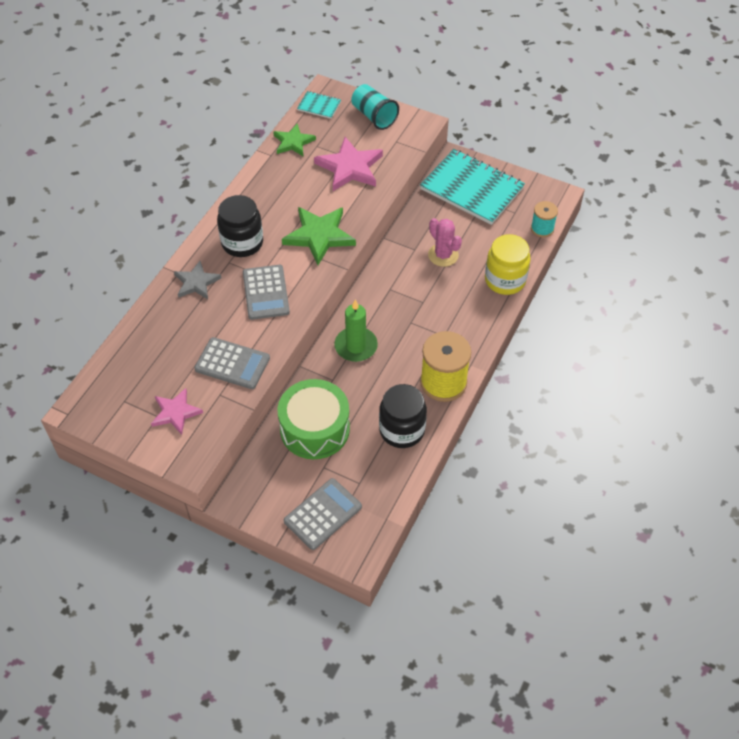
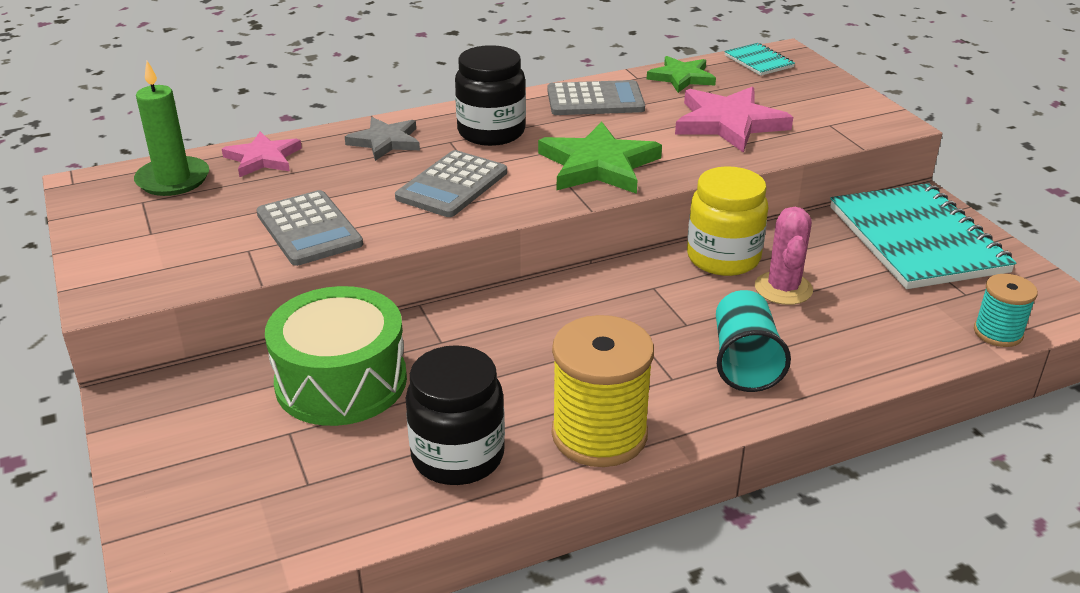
camera: 40 degrees right, 20 degrees down
pink star [151,388,203,435] -> pink star moved to [222,132,302,177]
grey calculator [284,478,362,550] -> grey calculator moved to [547,80,645,115]
green candle [334,300,378,362] -> green candle moved to [134,61,209,196]
turquoise cup [351,84,399,130] -> turquoise cup moved to [716,290,791,392]
yellow jar [485,234,531,295] -> yellow jar moved to [687,166,768,276]

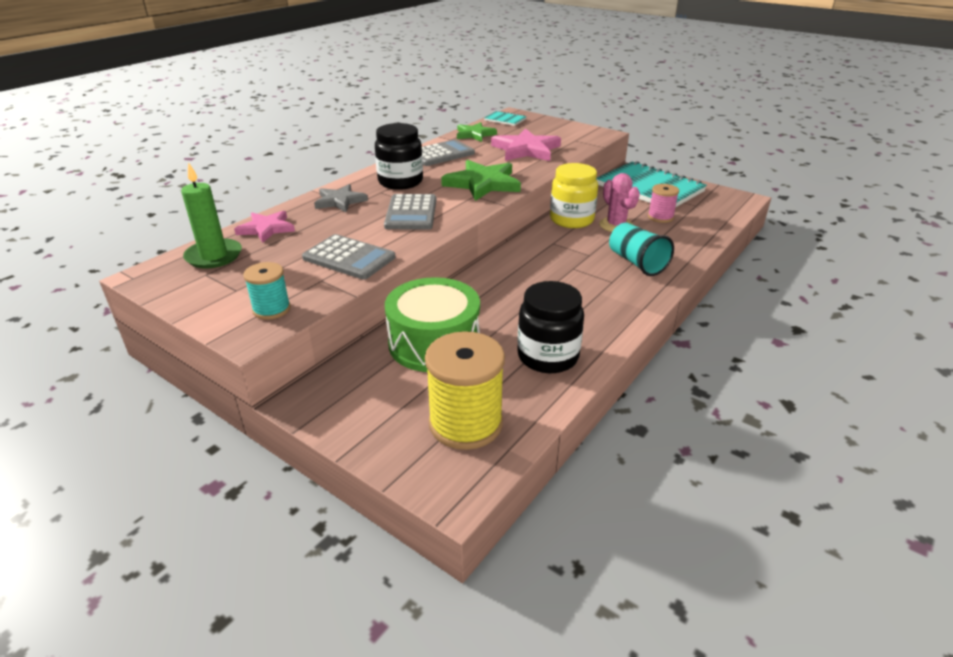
camera: 30 degrees left, 0 degrees up
yellow spool [552,315,654,467] -> yellow spool moved to [425,331,505,450]
turquoise spool [974,274,1038,347] -> turquoise spool moved to [243,262,291,320]
none -> pink spool [648,184,679,223]

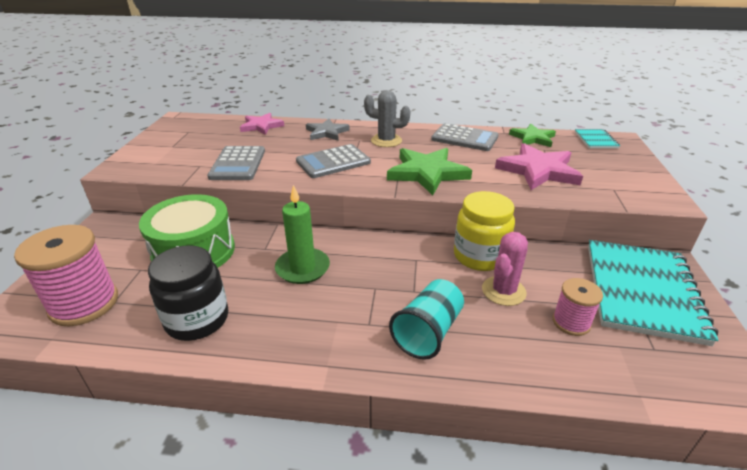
camera: 60 degrees right, 0 degrees up
green candle [181,162,242,269] -> green candle moved to [275,185,330,284]
turquoise spool [243,262,291,320] -> none
black jar [375,123,423,190] -> grey cactus [364,90,410,147]
yellow spool [425,331,505,450] -> pink spool [14,225,118,326]

